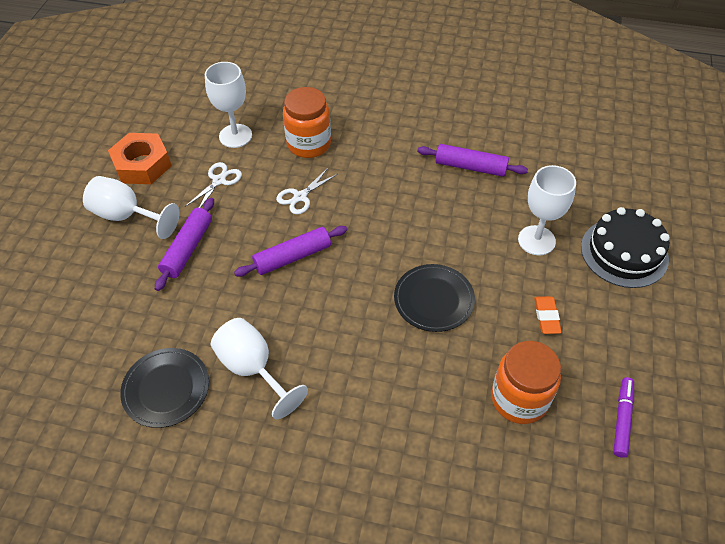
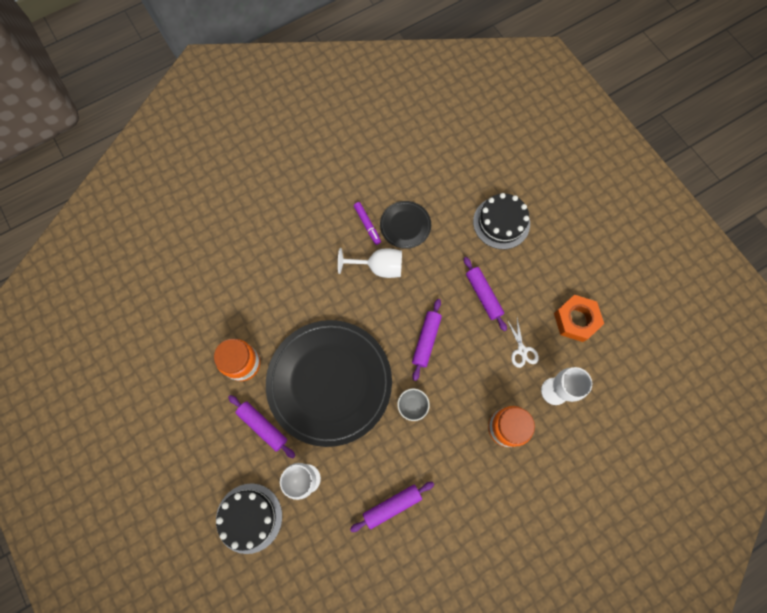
camera: 135 degrees right, 20 degrees up
white goblet [83,176,180,239] -> none
white scissors [276,168,338,215] -> none
black plate [394,264,475,332] -> black plate [266,320,392,447], size x2.24
orange eraser [534,296,562,334] -> purple rolling pin [228,395,295,458]
purple marker [613,377,634,458] -> purple marker moved to [354,202,381,245]
none -> grey bowl [397,389,430,421]
none -> black cake [473,193,530,249]

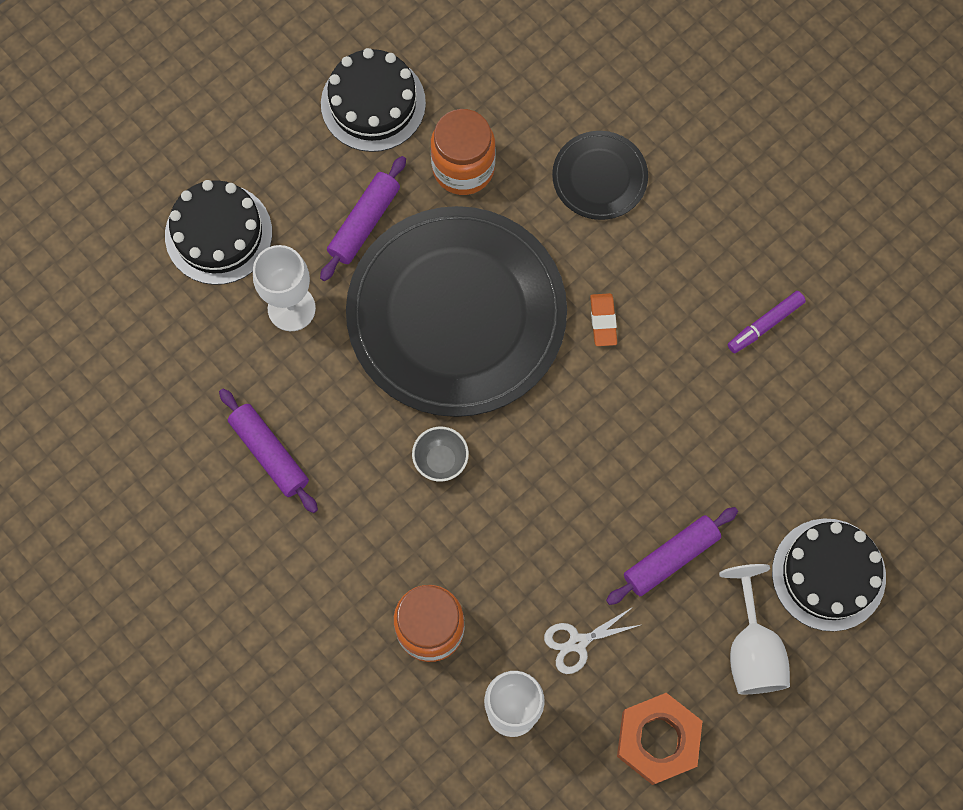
camera: 80 degrees right, 0 degrees up
white goblet [338,248,402,278] -> white goblet moved to [719,564,790,694]
black plate [380,201,431,249] -> black plate moved to [552,131,648,220]
purple rolling pin [412,299,442,381] -> none
none -> black cake [321,48,426,152]
none -> orange eraser [590,293,617,346]

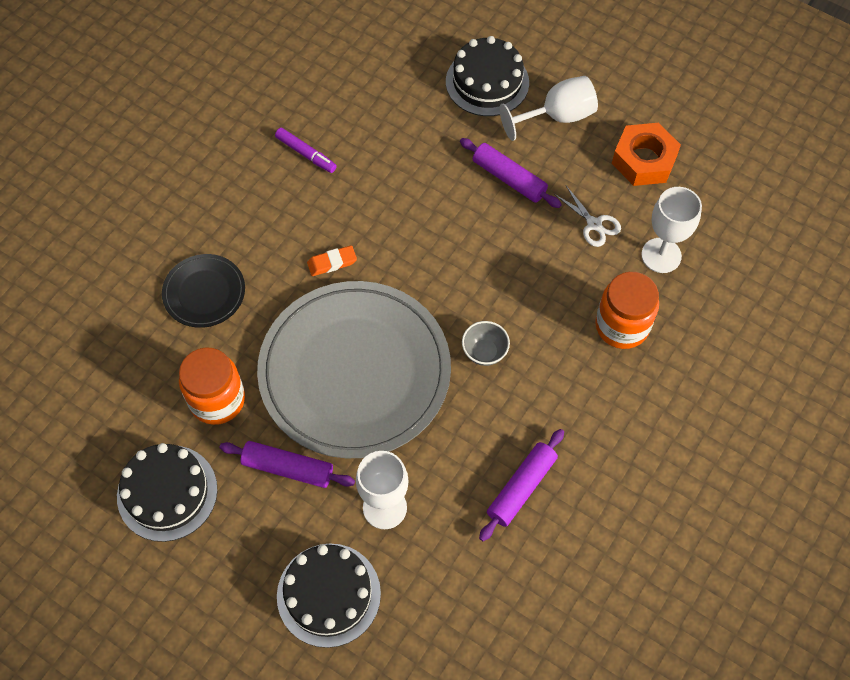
camera: 105 degrees left, 10 degrees down
black plate [346,206,567,417] -> grey plate [257,281,451,459]

